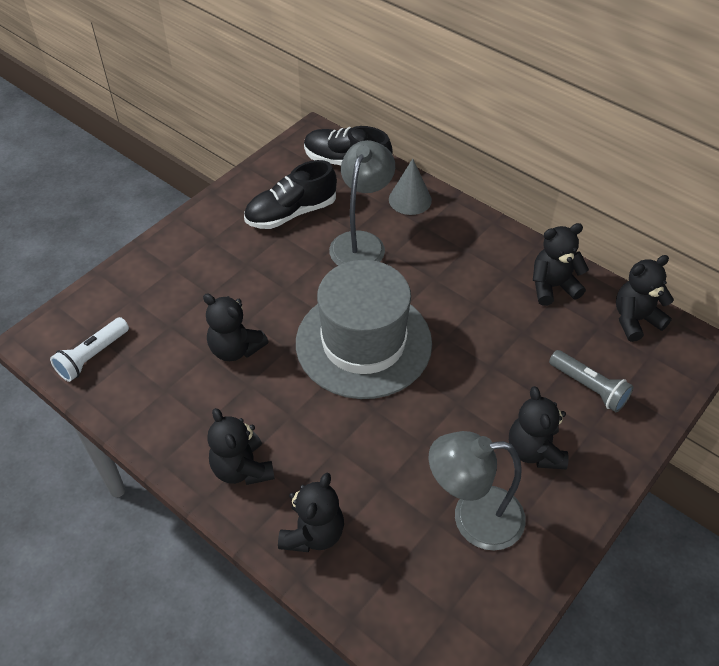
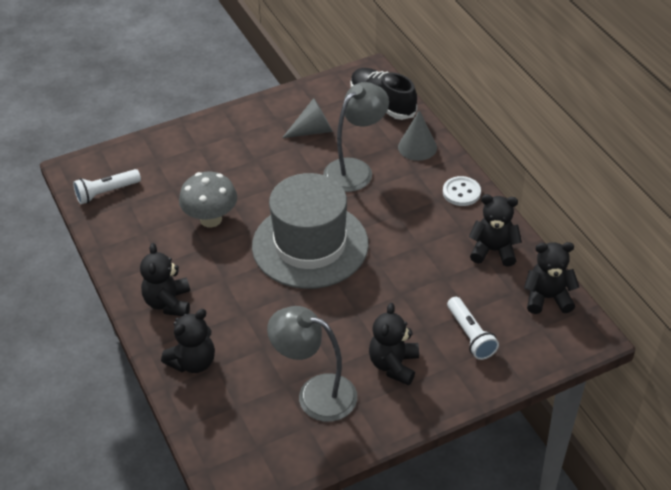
camera: 25 degrees right, 5 degrees down
black teddy bear [203,294,269,361] -> grey mushroom [179,172,237,228]
black shoe [244,160,337,229] -> grey cone [282,98,333,138]
grey flashlight [549,350,633,412] -> white flashlight [447,297,499,360]
none -> white button [443,176,481,206]

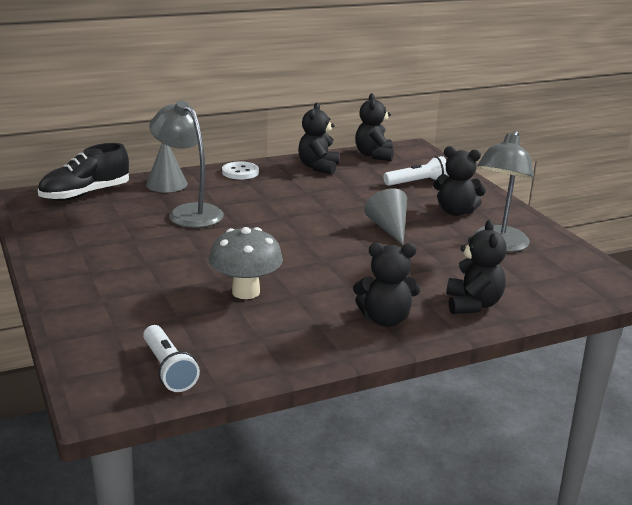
camera: 90 degrees left, 20 degrees down
black teddy bear [161,309,215,373] -> black teddy bear turned 45 degrees clockwise [446,220,507,314]
grey hat [252,173,369,289] -> none
grey cone [282,98,333,138] -> grey cone moved to [364,188,407,245]

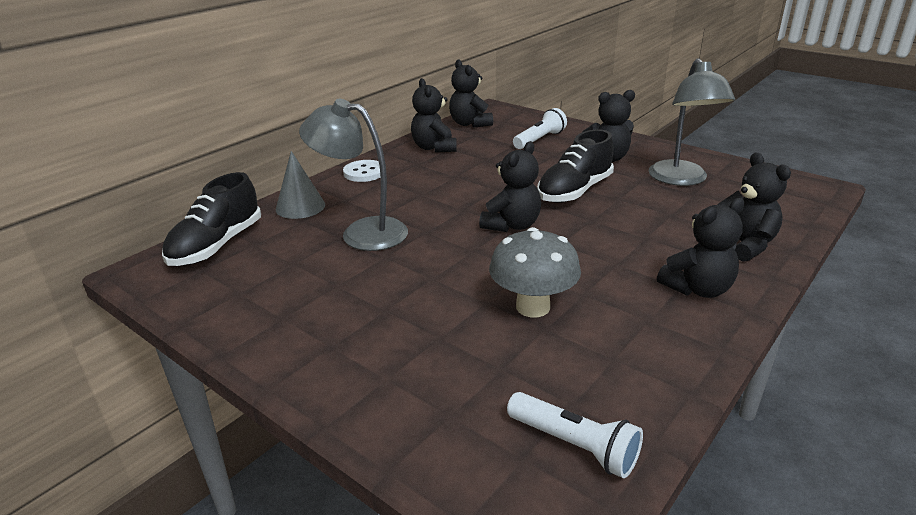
camera: 25 degrees left, 5 degrees up
grey cone [364,188,407,245] -> black shoe [537,129,614,203]
none -> black teddy bear [479,141,541,232]

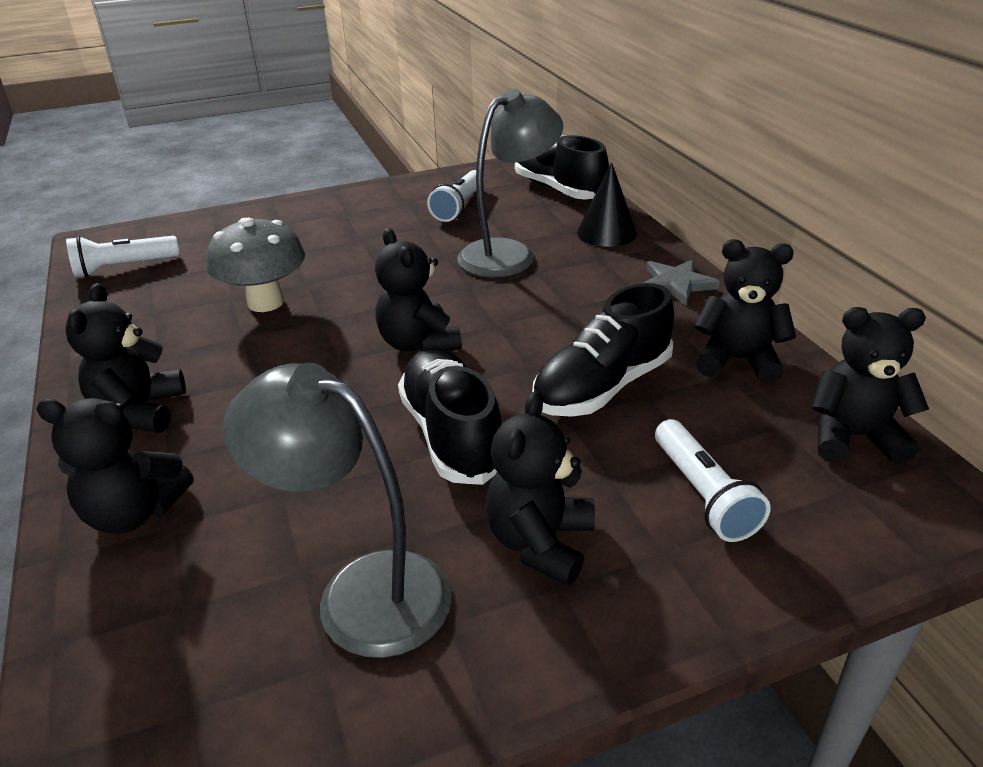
camera: 120 degrees right, 5 degrees up
grey cone [276,151,325,219] -> black cone [577,162,637,247]
white button [343,160,380,182] -> grey star [644,259,720,305]
none -> white flashlight [427,170,484,222]
none -> black shoe [532,283,674,417]

